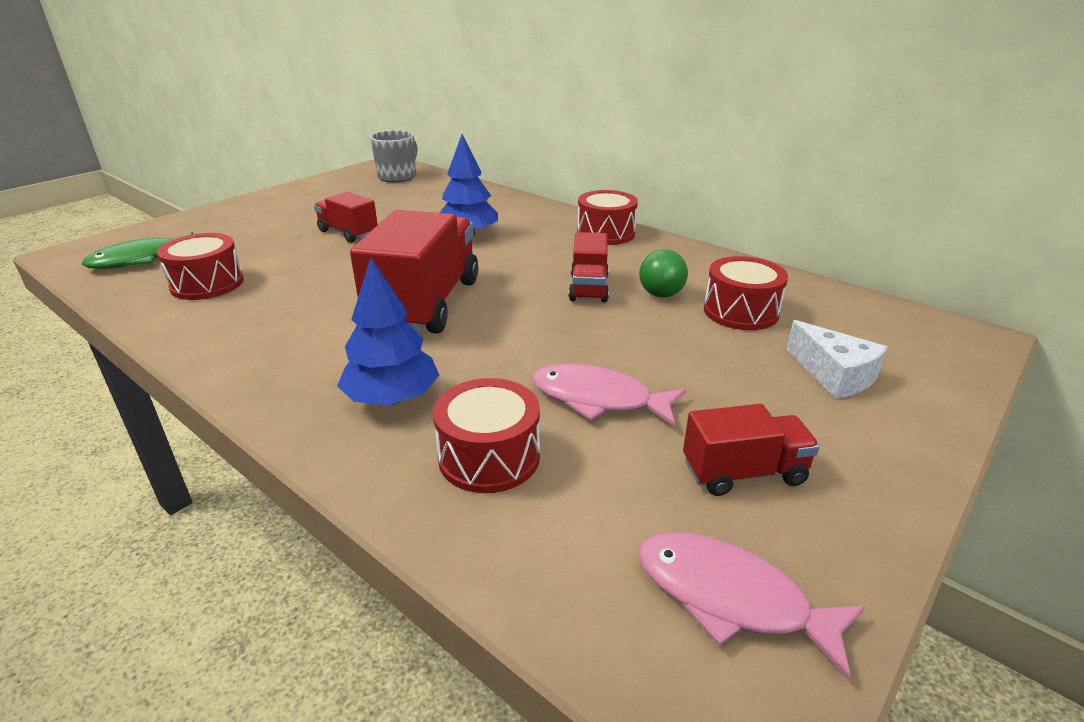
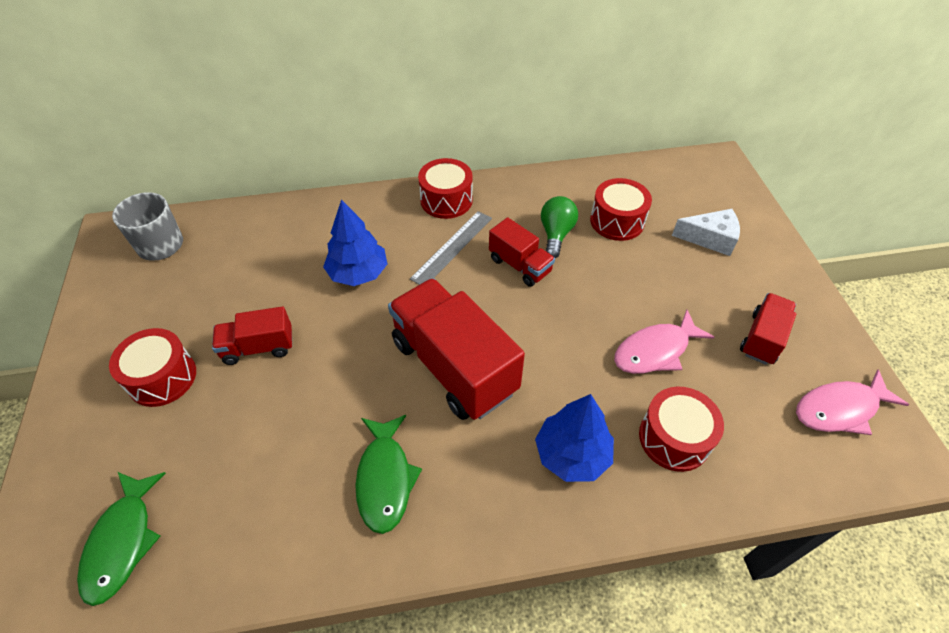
camera: 50 degrees left, 20 degrees up
red drum [157,233,244,300] -> red drum moved to [109,328,196,407]
green light bulb [639,249,688,298] -> green light bulb turned 120 degrees counterclockwise [541,196,578,258]
none -> green fish [355,415,422,534]
none -> grey ruler [410,211,492,285]

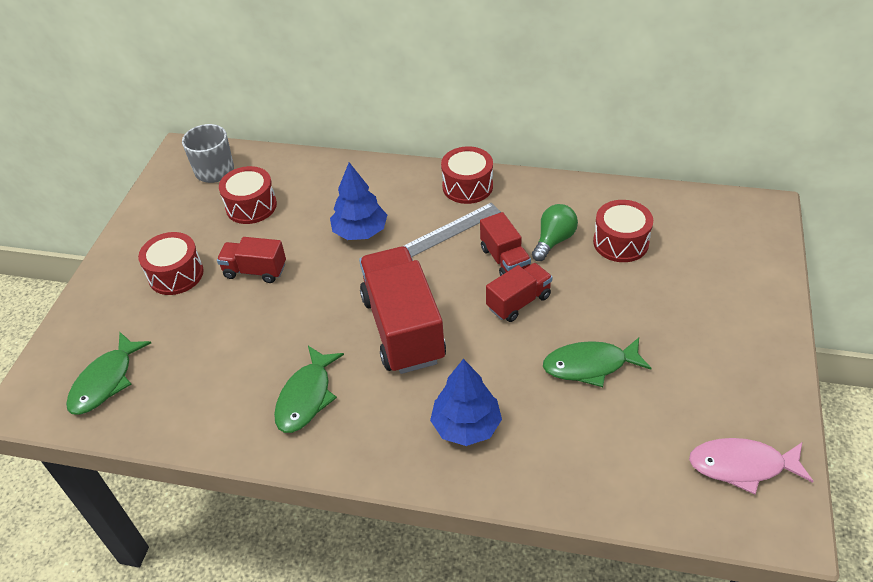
camera: 25 degrees right, 5 degrees down
pink fish [614,310,714,374] -> green fish [543,337,651,387]
red drum [639,387,724,472] -> red drum moved to [219,166,277,224]
white cheese [672,209,740,256] -> none
red truck [740,293,796,365] -> red truck moved to [486,263,553,322]

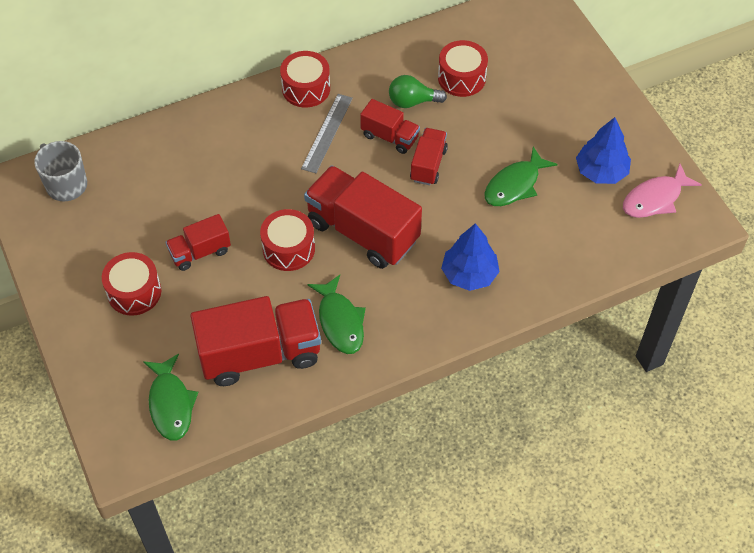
camera: 40 degrees left, 10 degrees up
red drum [219,166,277,224] -> red drum moved to [260,209,315,271]
blue tree [330,162,387,240] -> blue tree moved to [576,117,631,184]
green light bulb [532,204,578,261] -> green light bulb turned 90 degrees counterclockwise [389,75,447,108]
none -> red truck [190,296,321,386]

